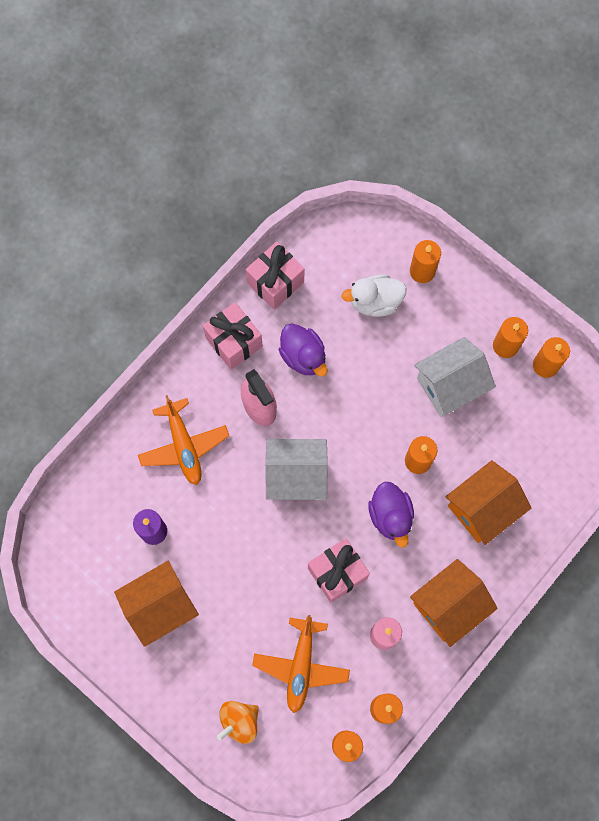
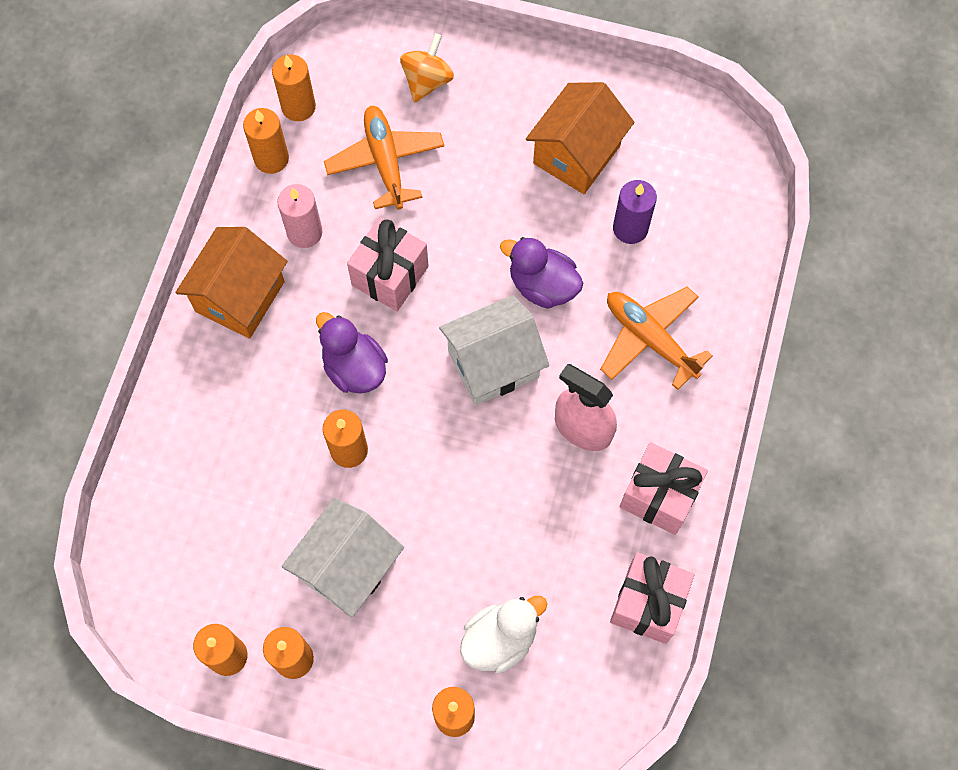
camera: 155 degrees right, 5 degrees down
purple duck [279,323,327,377] -> purple duck moved to [500,237,583,309]
orange house [446,460,532,545] -> none

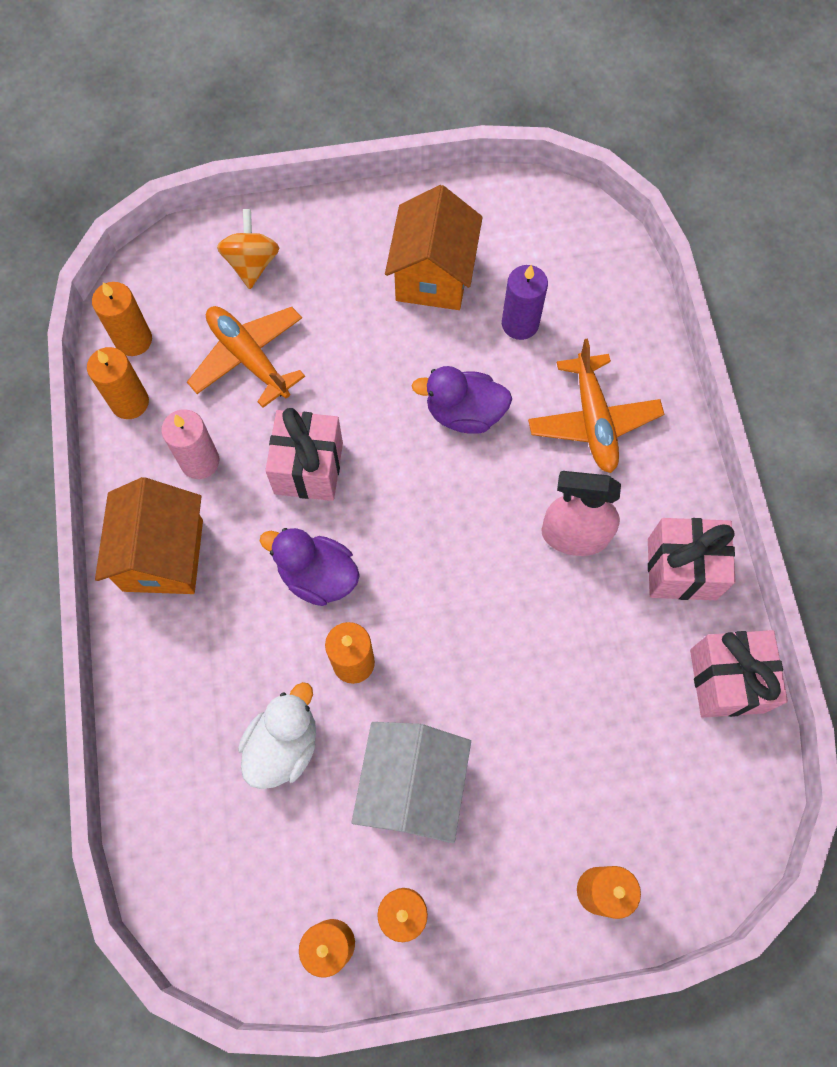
camera: 25 degrees left, 0 degrees up
white house [439,295,549,406] -> none
white duck [460,596,547,674] -> white duck moved to [238,682,316,789]
orange plane [600,287,713,390] -> orange plane turned 120 degrees counterclockwise [528,338,664,473]

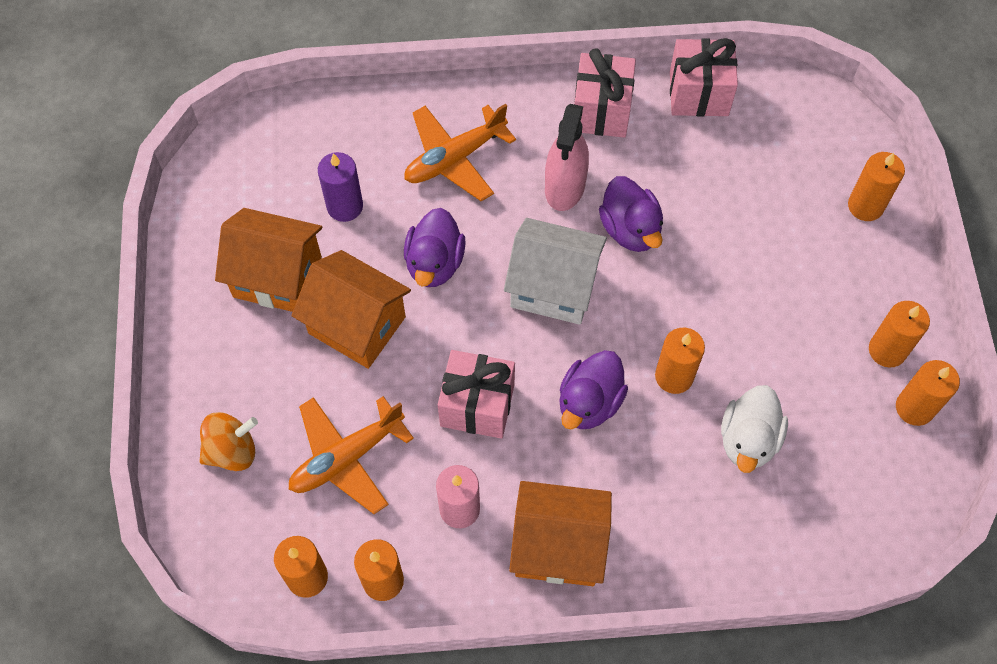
camera: 85 degrees left, 5 degrees down
orange spinning top [217,209,279,289] -> orange spinning top turned 150 degrees clockwise [199,412,258,471]
white duck [238,682,316,789] -> white duck turned 105 degrees counterclockwise [721,385,788,473]
white house [352,722,471,843] -> white house moved to [504,218,607,325]
orange plane [528,338,664,473] -> orange plane turned 150 degrees clockwise [404,104,516,201]
none -> orange house [292,250,411,369]
none -> purple duck [599,176,663,252]

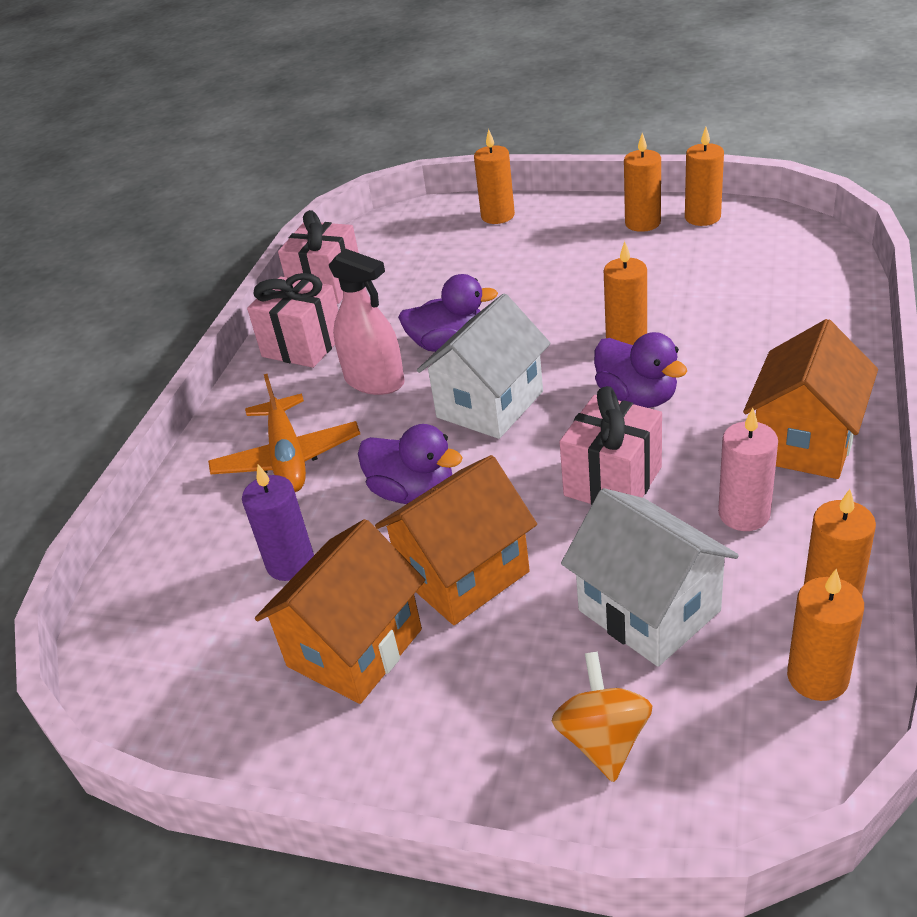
camera: 65 degrees left, 25 degrees down
orange plane [289,396,414,514] -> white house [561,488,739,667]
white duck [721,385,788,473] -> none

